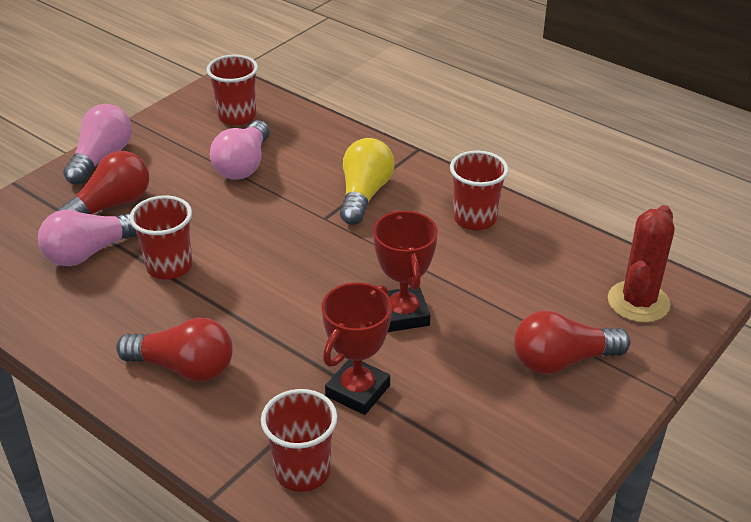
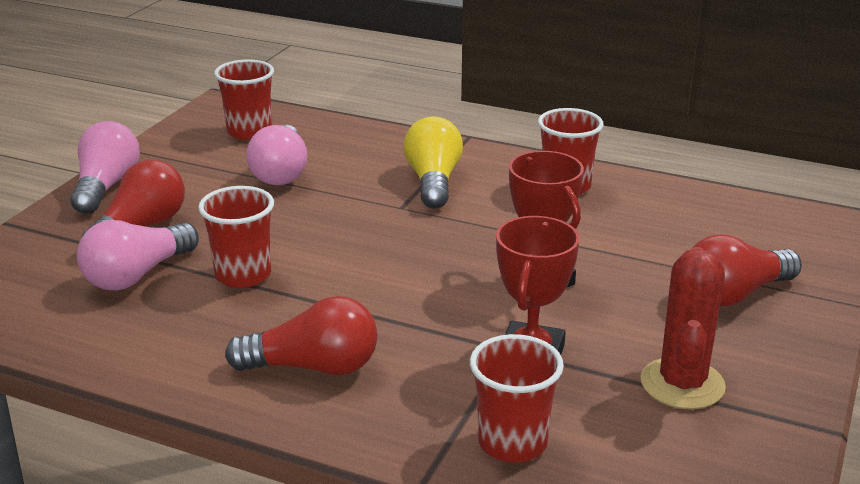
camera: 15 degrees left, 10 degrees down
red cactus [608,205,674,323] -> red cactus moved to [640,247,726,409]

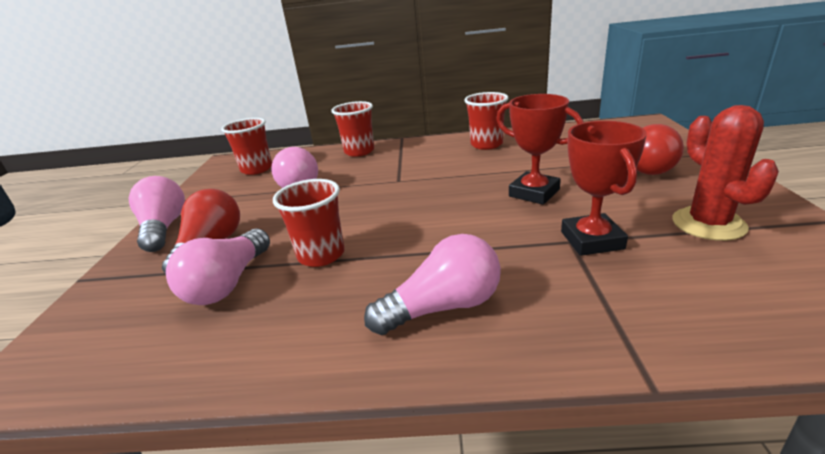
camera: 20 degrees left, 0 degrees up
red light bulb [225,296,377,375] -> pink light bulb [364,234,501,335]
yellow light bulb [404,116,463,209] -> none
red cup [470,334,564,462] -> red cup moved to [331,101,374,157]

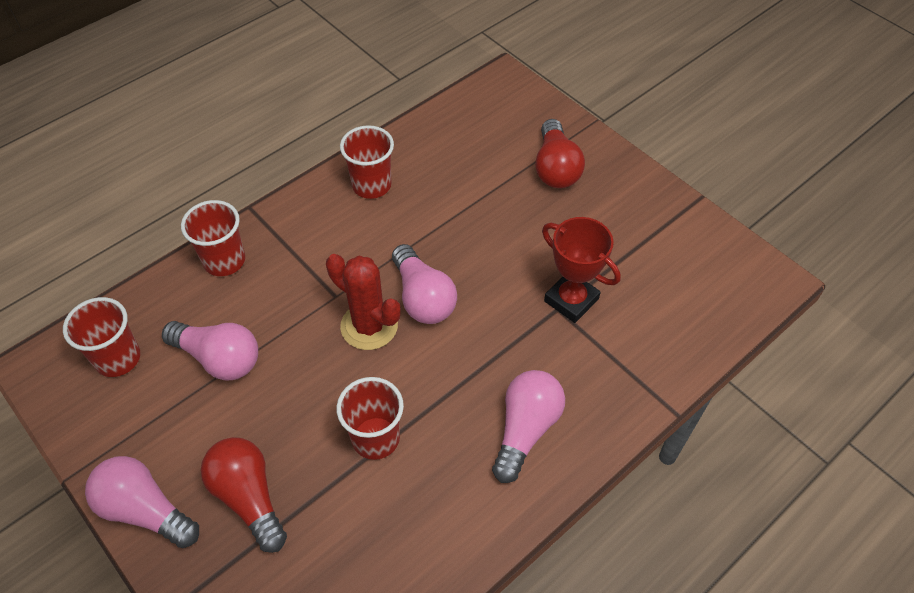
camera: 45 degrees left, 25 degrees up
pink light bulb [166,229,270,305] -> pink light bulb moved to [392,244,457,324]
red trophy [496,94,584,205] -> none
red cactus [672,105,779,241] -> red cactus moved to [326,254,400,350]

